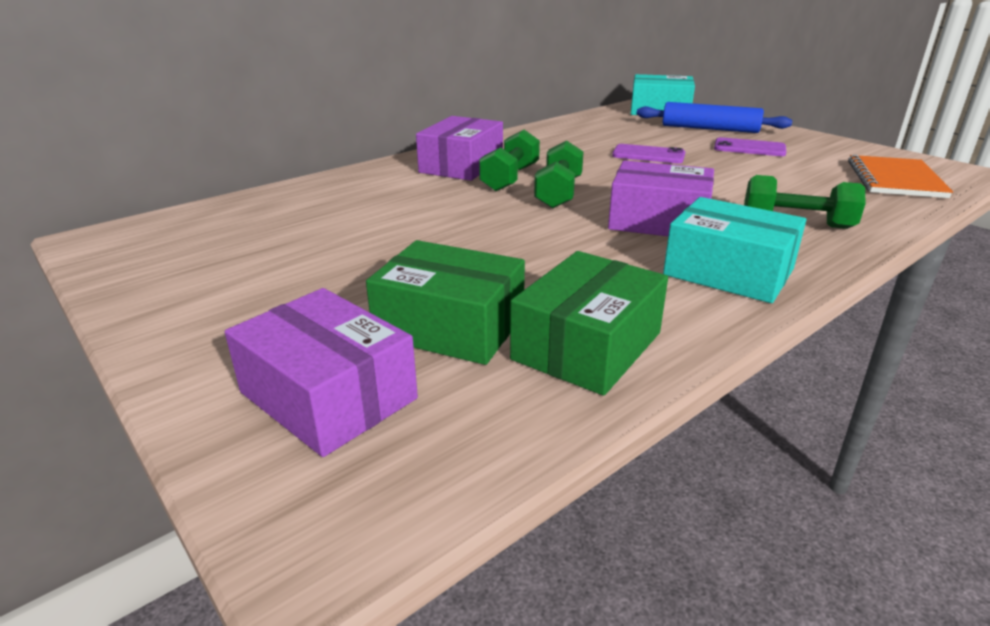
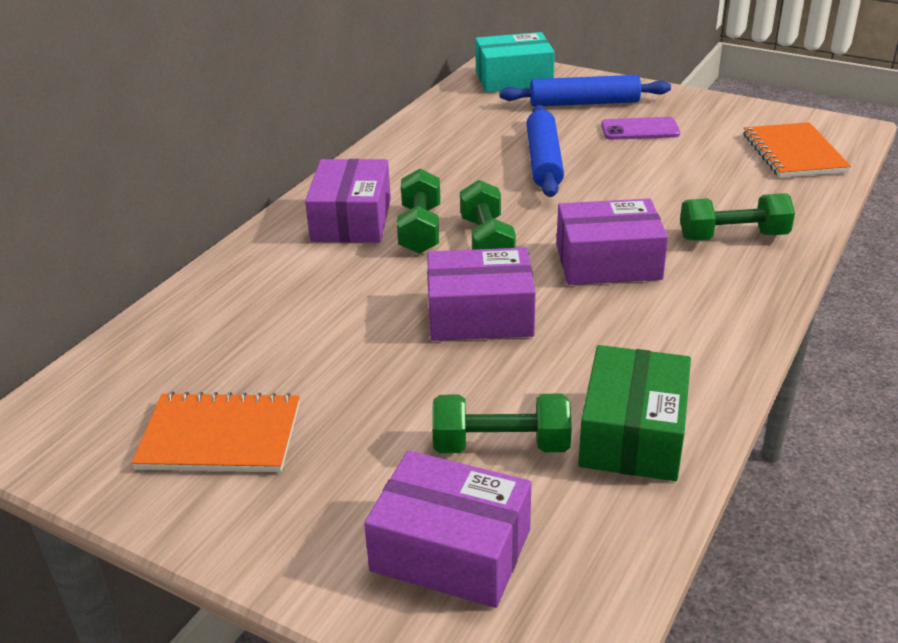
camera: 20 degrees left, 5 degrees up
green box [366,240,525,365] -> green dumbbell [432,394,572,453]
purple phone [612,144,685,164] -> blue rolling pin [526,105,564,197]
turquoise box [663,197,806,303] -> none
none -> orange notebook [132,392,300,472]
none -> purple box [427,248,536,341]

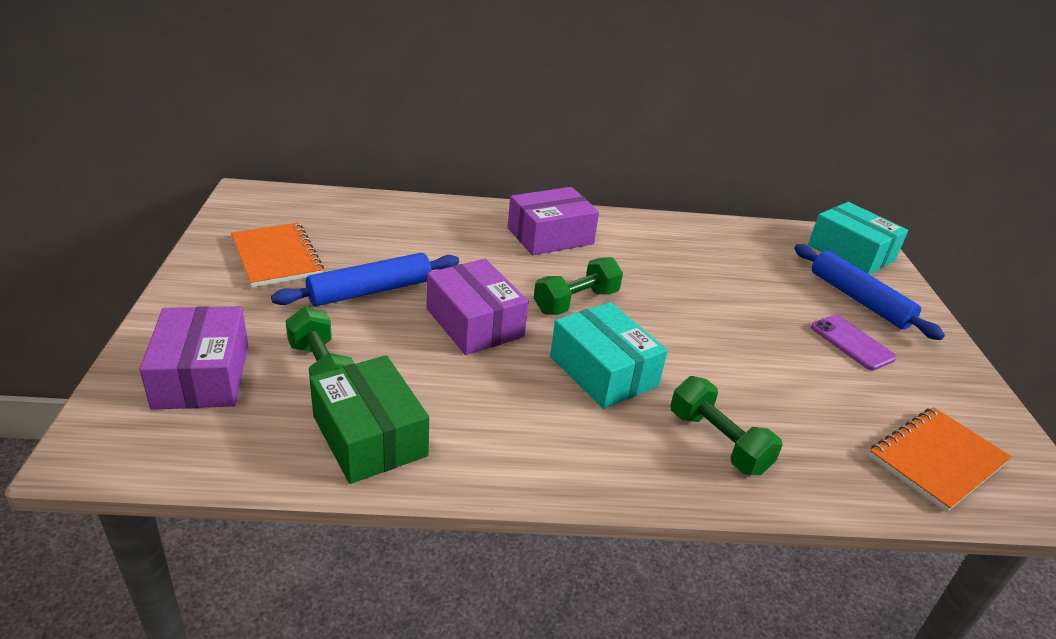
camera: 55 degrees right, 0 degrees up
green dumbbell [397,169,440,254] -> none
blue rolling pin [526,105,564,197] -> blue rolling pin moved to [271,253,459,306]
purple box [557,198,668,285] -> turquoise box [550,302,668,409]
green box [578,345,691,481] -> green box turned 75 degrees clockwise [310,355,429,484]

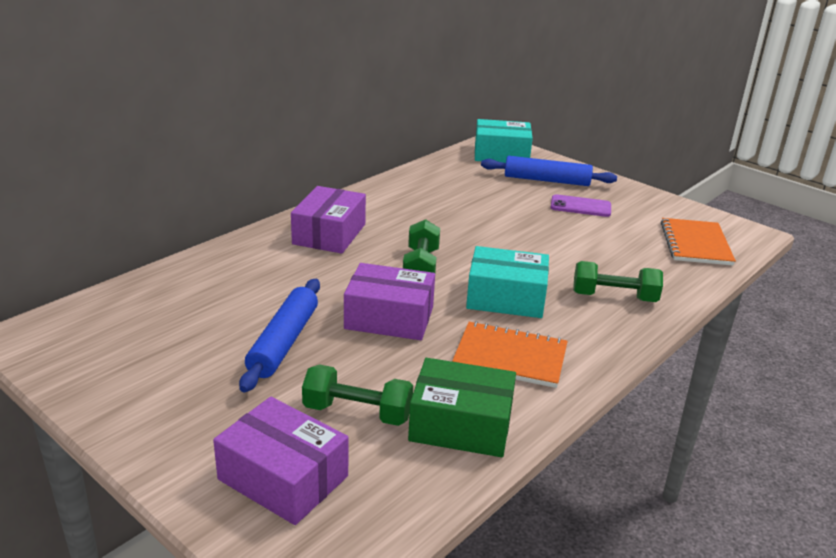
camera: 45 degrees left, 5 degrees down
orange notebook [231,223,324,287] -> orange notebook moved to [452,321,568,388]

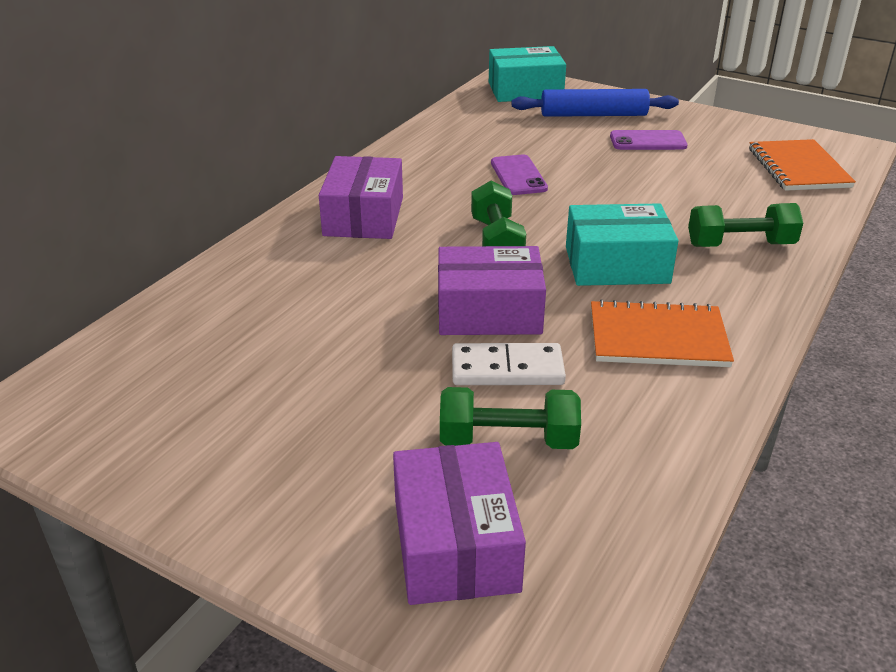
camera: 10 degrees left, 5 degrees up
purple box [213,397,348,525] -> purple box turned 60 degrees clockwise [393,442,526,605]
blue rolling pin [239,279,320,392] -> none
green box [408,358,516,457] -> none
none -> white domino [452,343,566,385]
none -> purple phone [491,155,548,195]

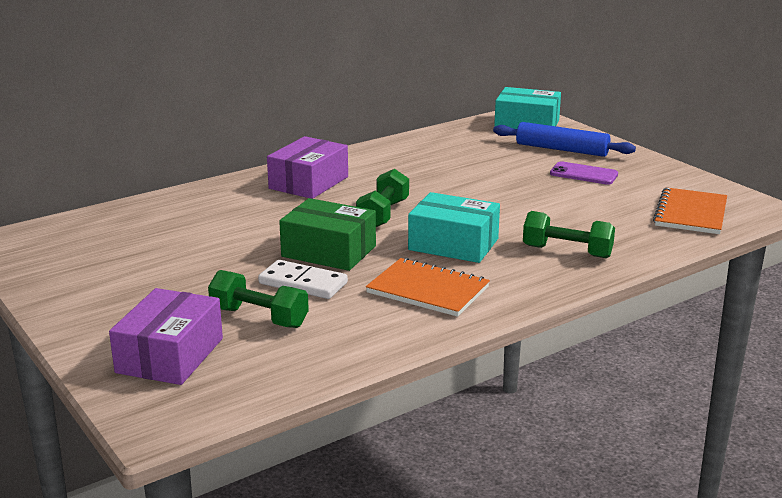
camera: 25 degrees right, 10 degrees down
purple box [438,246,546,335] -> green box [279,198,376,271]
purple phone [491,155,548,195] -> none

